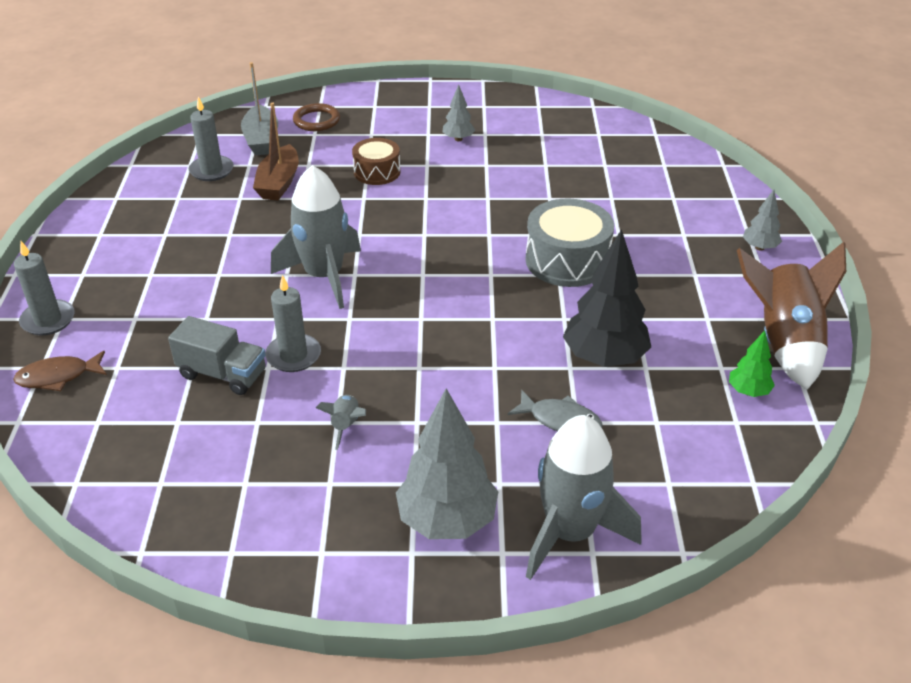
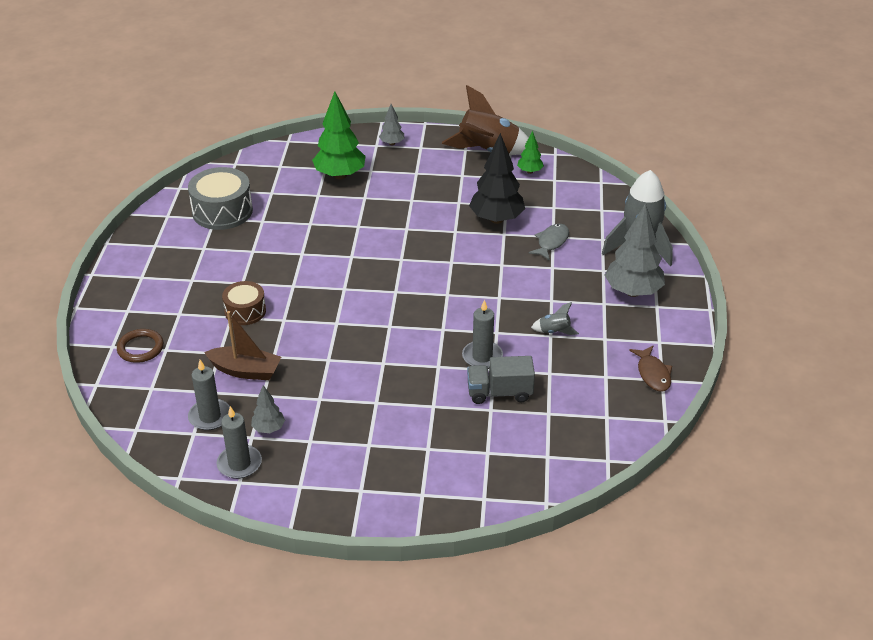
camera: 85 degrees left, 0 degrees up
brown fish [13,351,107,391] -> brown fish moved to [629,346,672,392]
grey candle [14,241,75,336] -> grey candle moved to [217,406,262,479]
grey truck [168,316,266,395] -> grey truck turned 120 degrees counterclockwise [467,356,535,404]
grey boat [241,62,278,155] -> none
grey rocket [271,165,361,309] -> none
grey tree [442,84,475,141] -> grey tree moved to [251,385,285,433]
grey drum [525,199,614,287] -> grey drum moved to [188,167,253,230]
none -> green tree [312,91,366,179]

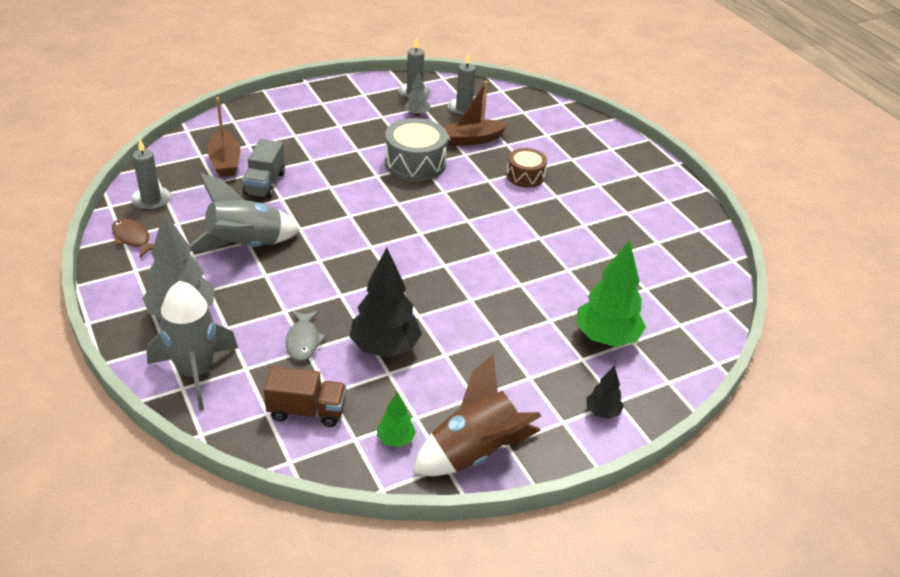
camera: 145 degrees right, 0 degrees up
brown ring [117,329,164,363] -> none
grey drum [188,167,253,230] -> grey drum moved to [385,118,448,182]
grey tree [379,104,404,145] -> black tree [587,365,624,419]
grey candle [462,300,503,369] -> grey candle moved to [131,140,171,211]
grey truck [467,356,535,404] -> grey truck turned 135 degrees clockwise [242,139,285,198]
grey rocket [531,302,579,335] -> grey rocket [189,173,300,251], size x2.31
none -> brown boat [207,97,240,177]
none -> brown truck [264,366,346,427]

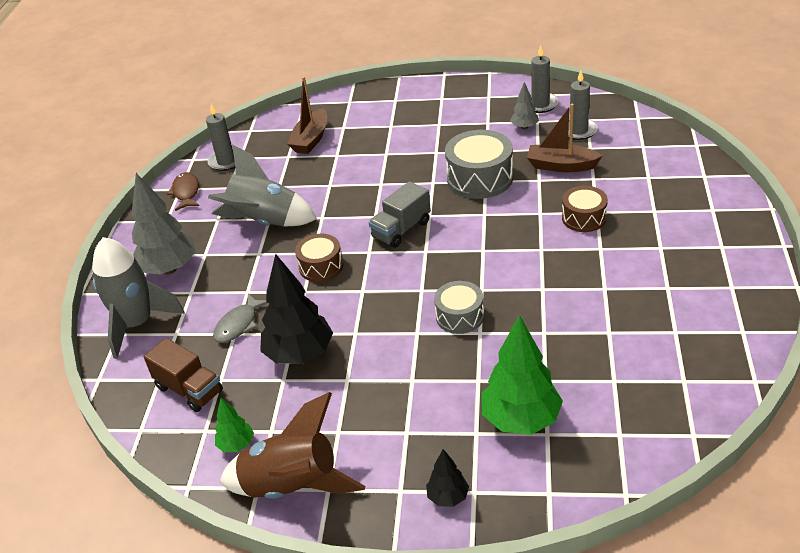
camera: 40 degrees right, 0 degrees up
grey truck [242,139,285,198] -> grey truck moved to [369,181,431,248]
none -> brown drum [295,234,343,282]
none -> grey drum [434,281,484,334]

